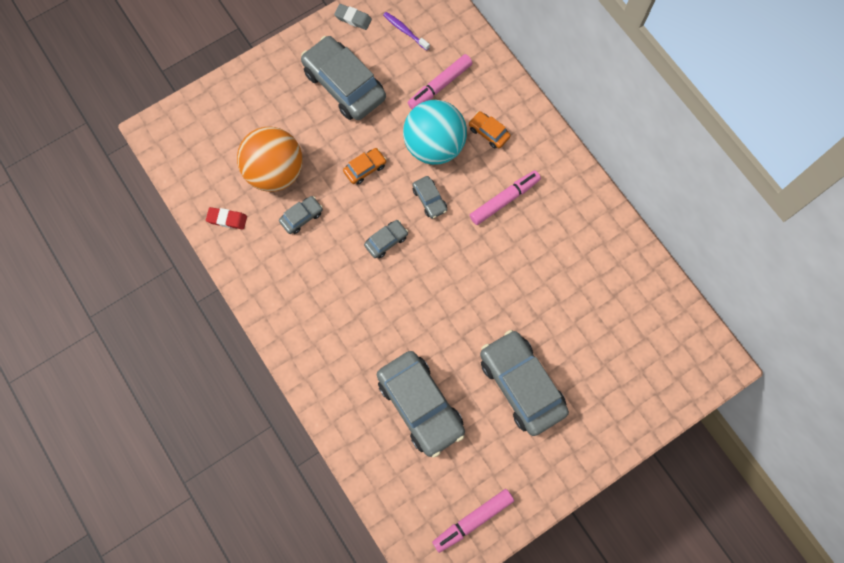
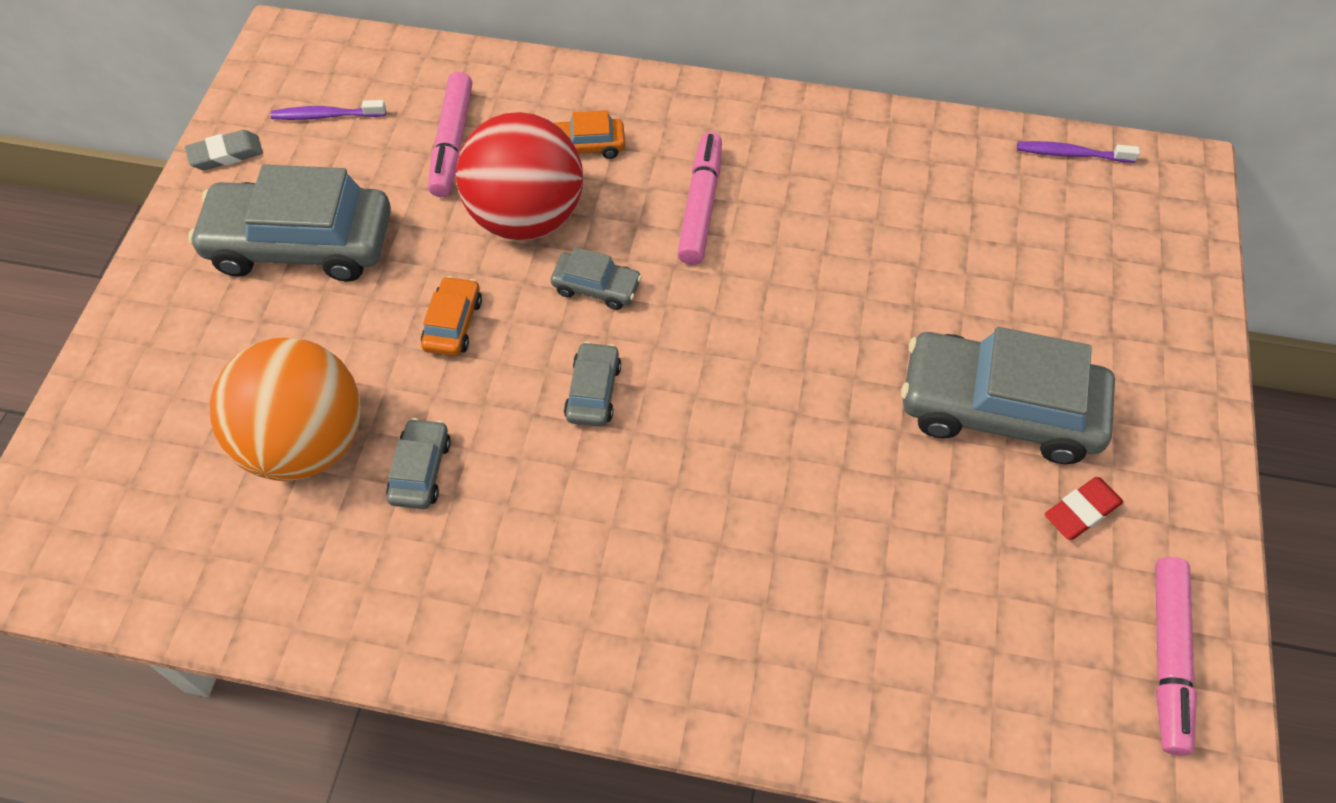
camera: 45 degrees left, 15 degrees down
red eraser [206,207,247,229] -> red eraser moved to [1045,477,1123,540]
grey car [377,351,465,457] -> none
turquoise ball [403,100,467,165] -> red ball [456,112,583,241]
none -> purple toothbrush [1017,141,1140,163]

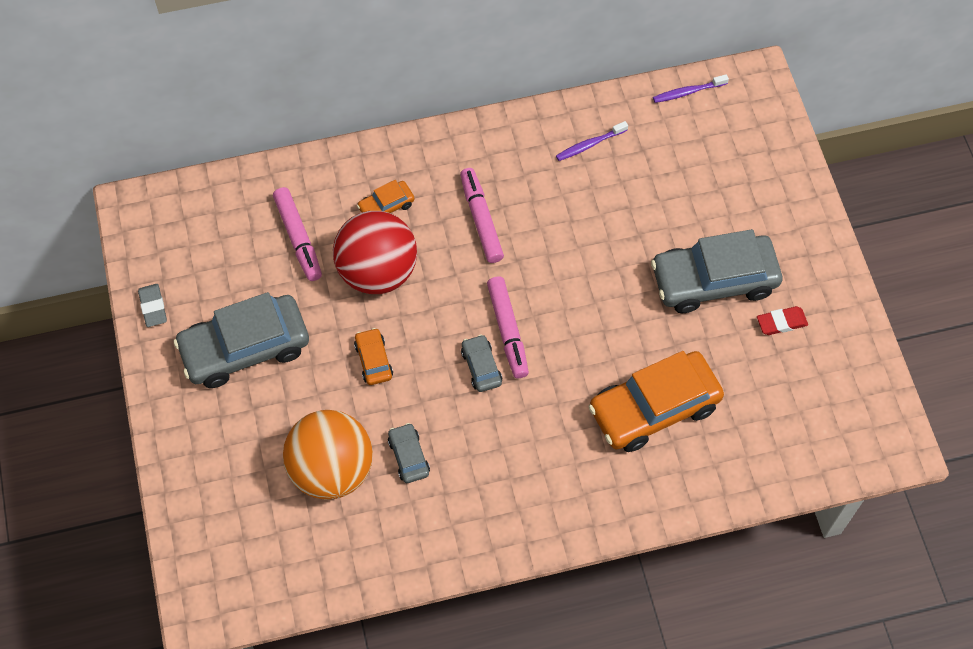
camera: 25 degrees left, 5 degrees up
grey eraser [185,130,263,170] -> grey eraser turned 60 degrees counterclockwise [138,284,167,327]
purple toothbrush [270,100,386,120] -> purple toothbrush moved to [556,121,628,161]
grey car [551,247,642,310] -> none
red eraser [1045,477,1123,540] -> red eraser turned 45 degrees clockwise [757,306,808,335]
pink marker [1155,557,1197,756] -> pink marker moved to [487,276,529,378]
none -> orange car [588,351,724,452]

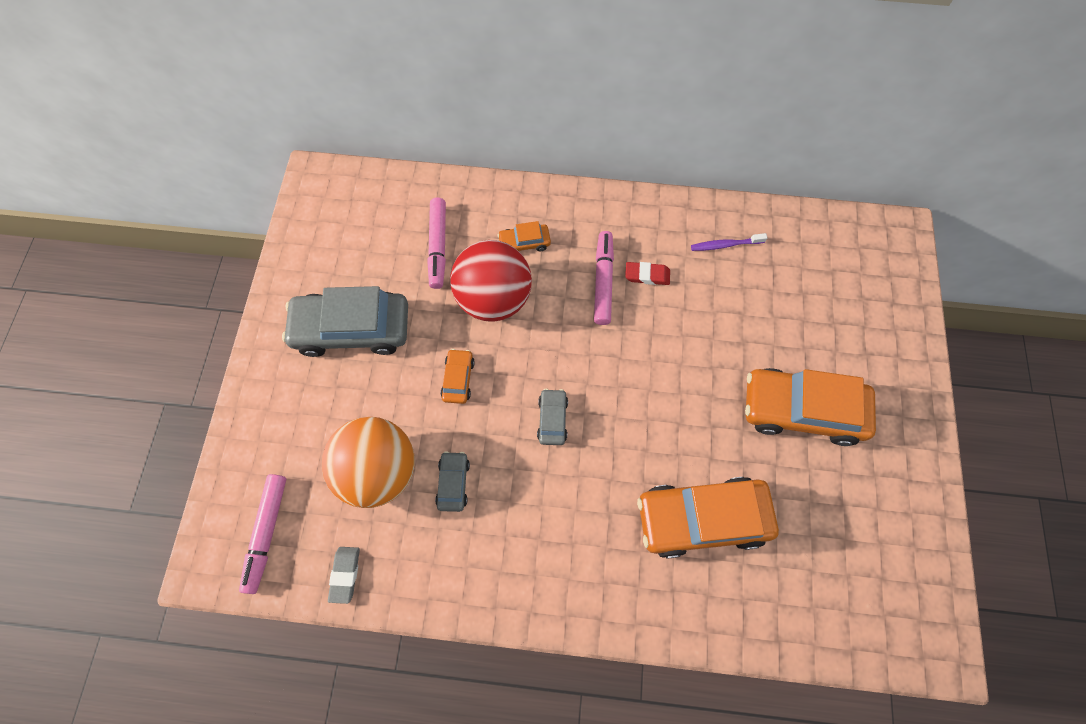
camera: 20 degrees right, 5 degrees up
grey eraser [138,284,167,327] -> grey eraser moved to [328,547,360,604]
pink marker [487,276,529,378] -> pink marker moved to [239,474,286,594]
grey car [651,229,782,313] -> orange car [745,368,876,446]
purple toothbrush [653,74,729,103] -> none
red eraser [757,306,808,335] -> red eraser moved to [625,262,670,285]

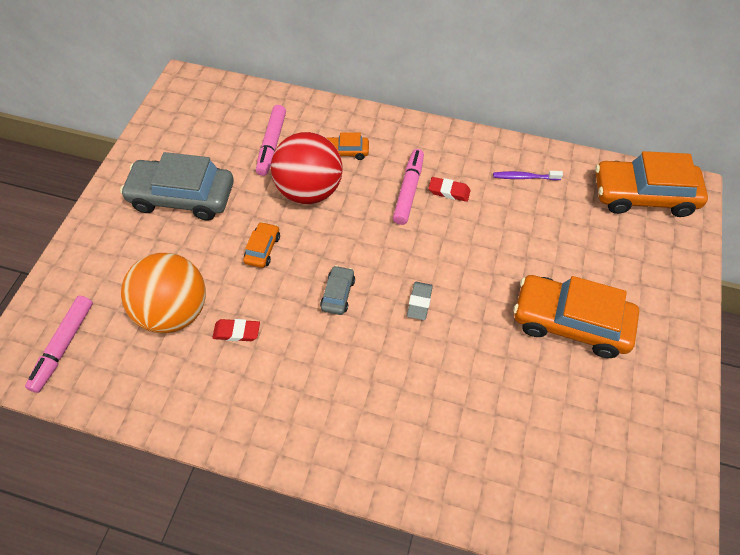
camera: 10 degrees right, 10 degrees down
grey eraser [328,547,360,604] -> grey eraser moved to [407,282,433,320]
grey car [435,451,470,512] -> red eraser [212,319,260,341]
orange car [637,477,779,559] -> orange car moved to [595,151,708,217]

